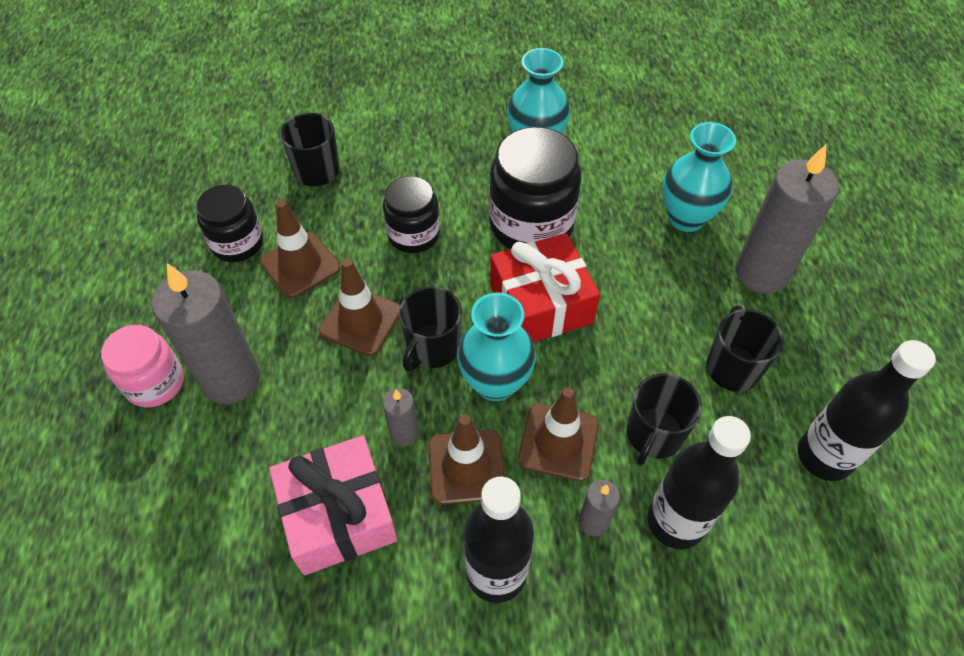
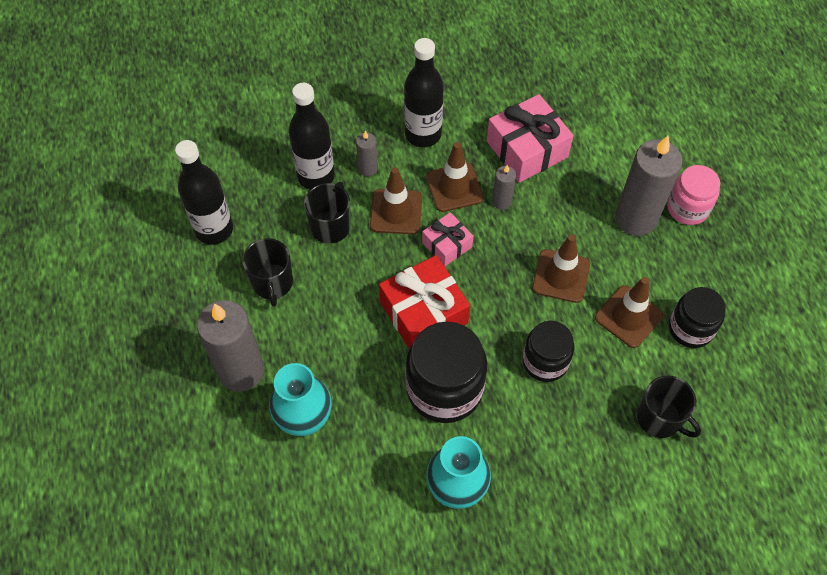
camera: 170 degrees right, 5 degrees up
black mug [399,286,462,372] -> none
turquoise vase [457,293,536,401] -> pink gift [422,212,473,267]

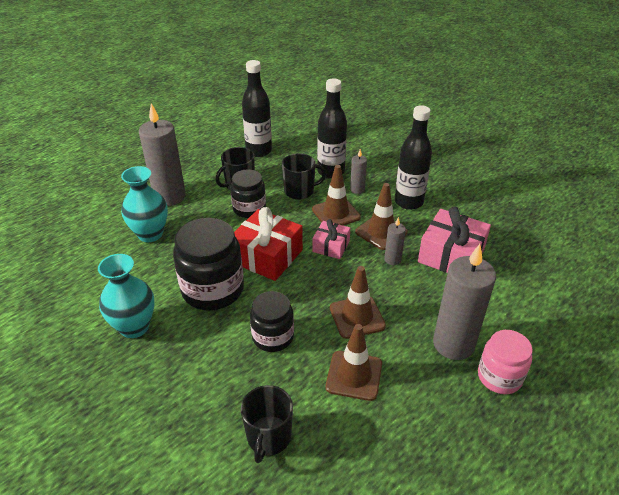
camera: 60 degrees right, 20 degrees down
black jar [669,287,726,348] -> black jar moved to [230,169,266,218]

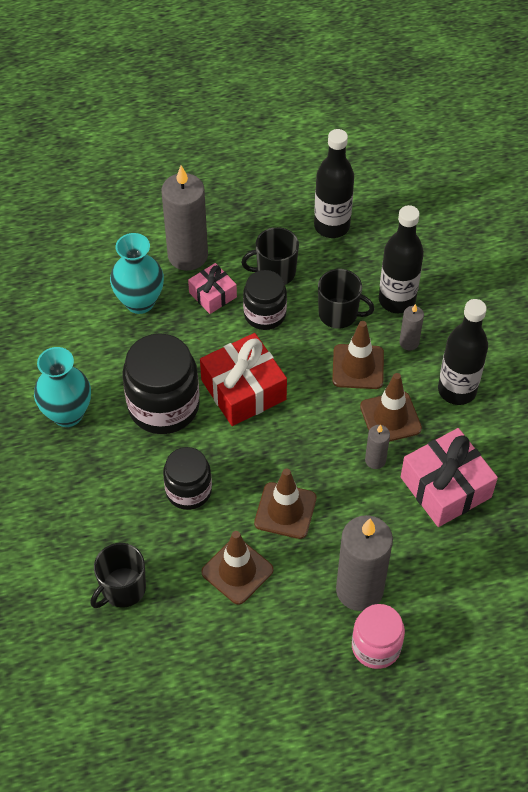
camera: 30 degrees right, 15 degrees up
pink gift [312,219,350,259] -> pink gift moved to [188,263,237,314]

